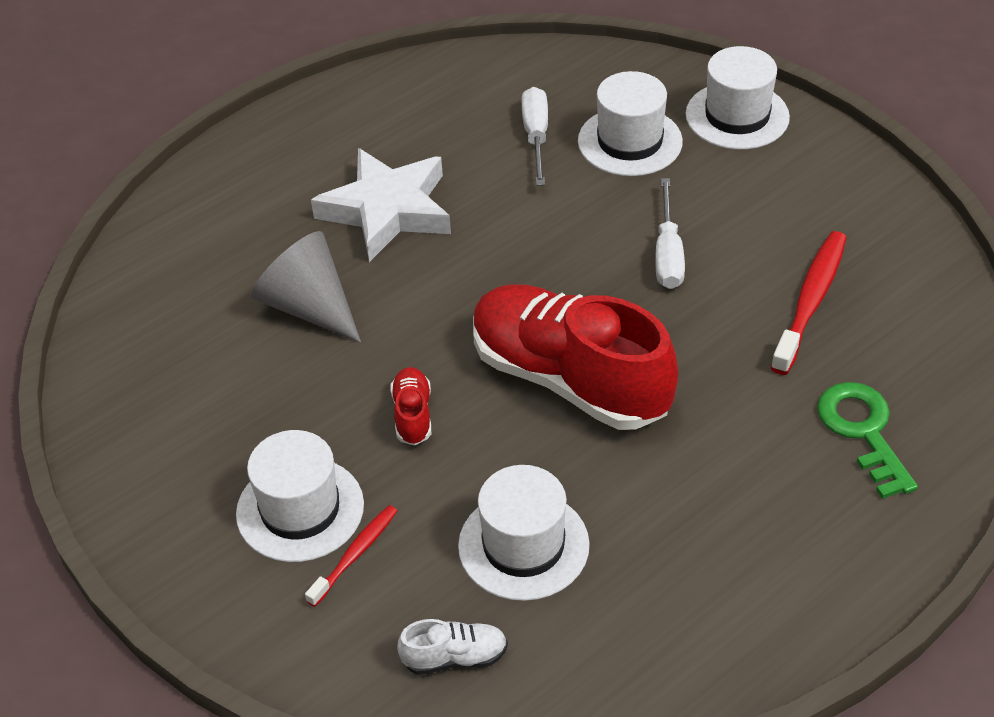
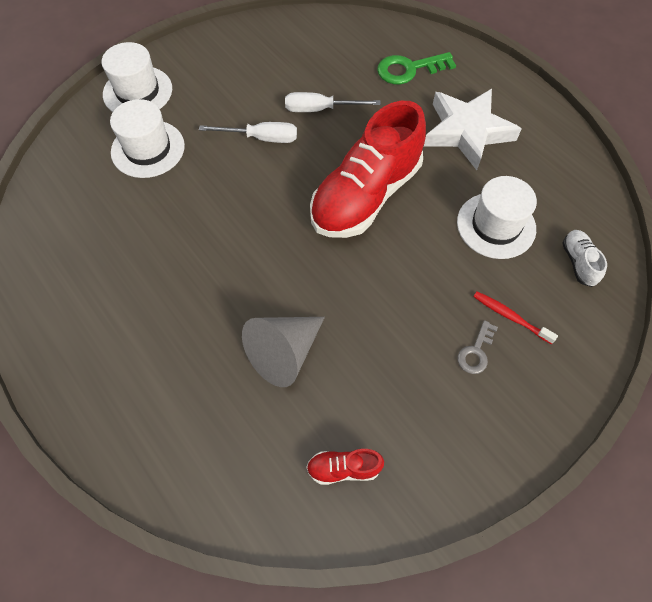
camera: 90 degrees left, 15 degrees up
white hat [236,430,364,562] -> grey key [458,320,498,374]
white star [311,148,451,262] -> white star moved to [424,89,522,170]
red shoe [391,367,431,445] -> red shoe moved to [306,449,384,485]
white screwdriver [522,87,548,186] -> white screwdriver moved to [285,92,381,112]
red toothbrush [771,231,847,375] -> none

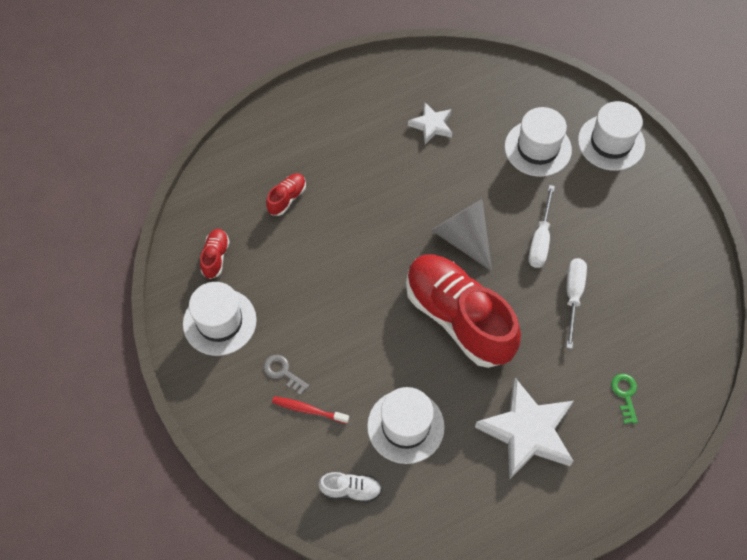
camera: 100 degrees right, 0 degrees up
grey cone [242,317,325,387] -> grey cone moved to [431,199,492,271]
green key [377,52,456,84] -> green key [611,374,638,424], size x0.59
red toothbrush [473,292,558,344] -> red toothbrush turned 120 degrees counterclockwise [272,396,349,424]
none -> white hat [183,282,257,356]
none -> red shoe [266,173,306,216]
none -> white star [408,102,452,144]

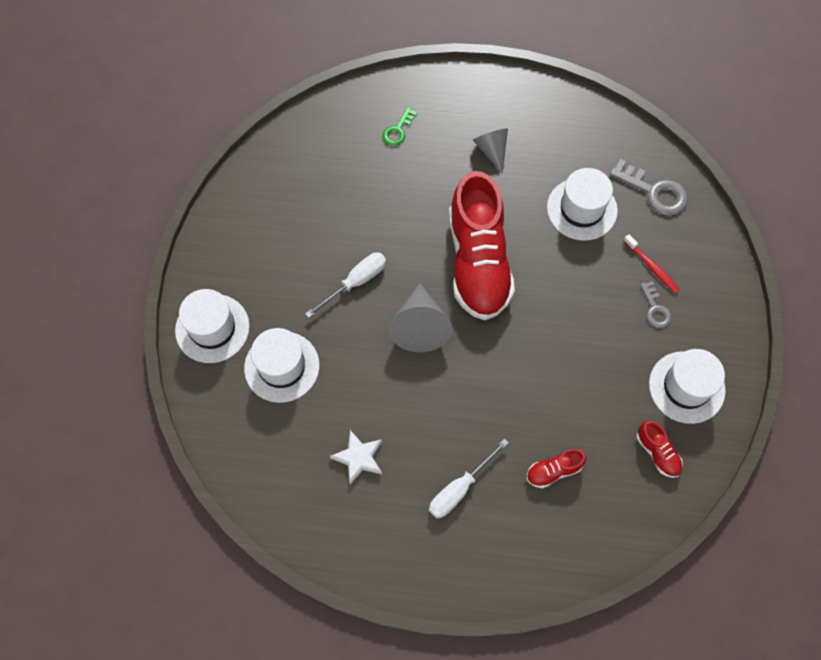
camera: 145 degrees left, 5 degrees up
red shoe [200,229,230,279] -> red shoe turned 75 degrees counterclockwise [637,421,683,478]
white shoe [318,472,382,503] -> grey key [610,159,688,216]
white star [475,378,573,479] -> grey cone [473,128,508,174]
white screwdriver [566,258,587,349] -> white screwdriver moved to [429,438,509,518]

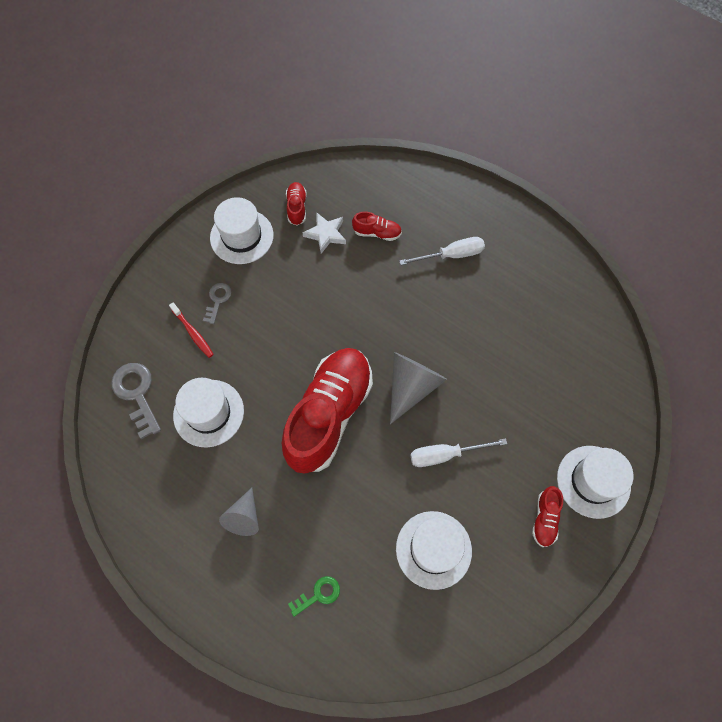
camera: 150 degrees left, 0 degrees up
white hat [244,328,319,403] -> white hat moved to [396,511,472,590]
white star [330,430,382,484] -> white star moved to [302,212,346,254]
red toothbrush [624,234,680,293] -> red toothbrush turned 150 degrees clockwise [169,303,214,358]
none -> red shoe [532,486,563,547]

